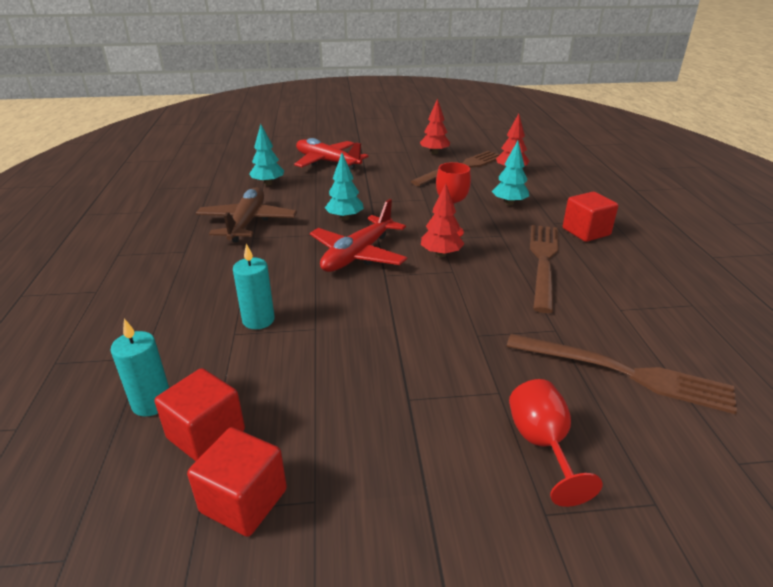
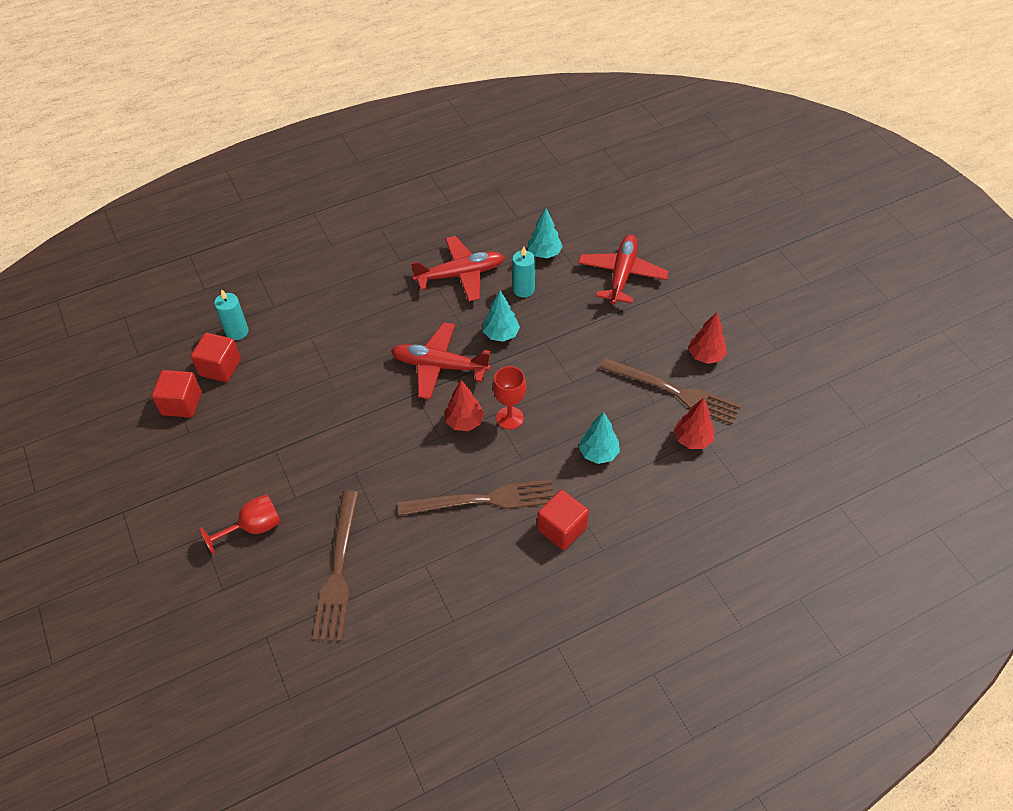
camera: 70 degrees right, 20 degrees up
brown plane [195,187,297,242] -> red plane [411,236,505,302]
turquoise candle [233,244,275,329] -> turquoise candle moved to [512,247,535,297]

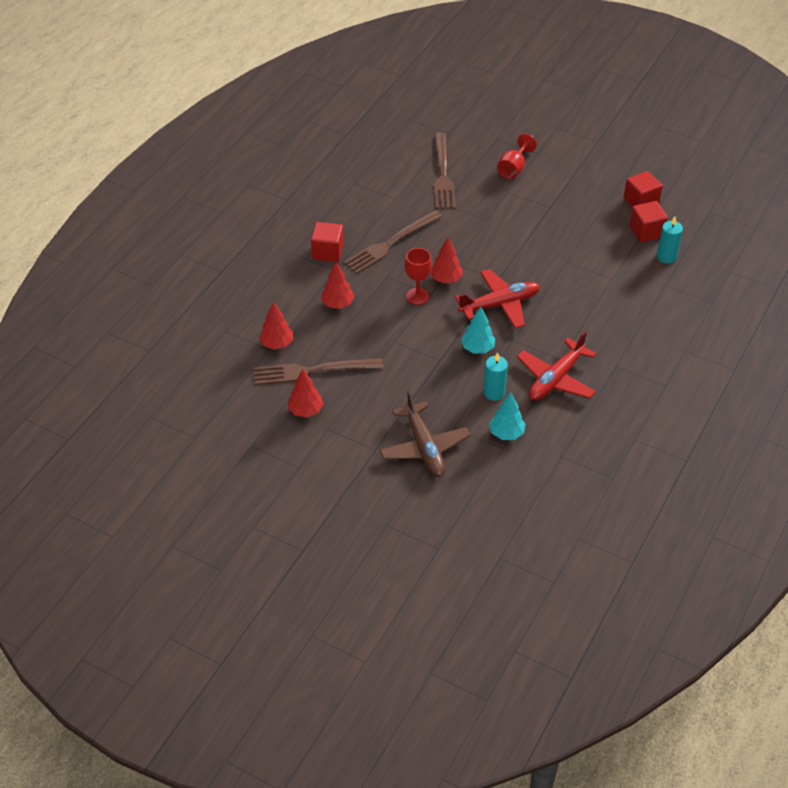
camera: 145 degrees right, 5 degrees down
brown fork [313,491,359,641] -> brown fork turned 150 degrees counterclockwise [434,133,456,209]
red plane [578,234,669,304] -> brown plane [380,391,471,477]
turquoise tree [579,412,620,464] -> red tree [321,262,355,309]

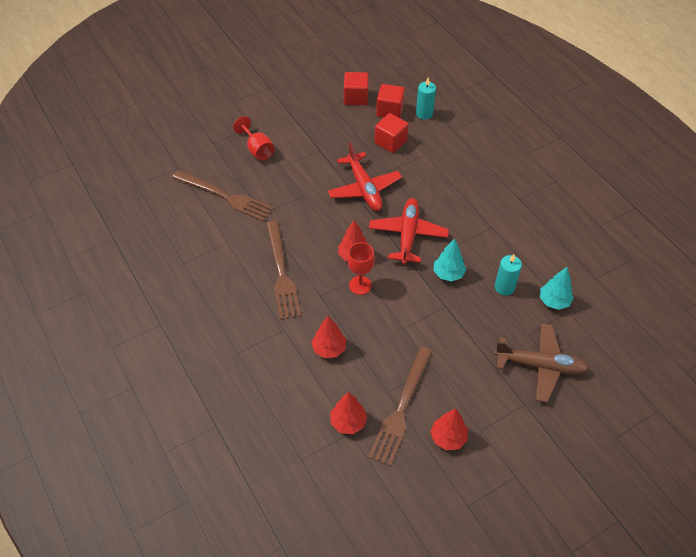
camera: 60 degrees left, 5 degrees up
red cube [311,222,344,262] -> red cube moved to [374,113,409,153]
red plane [517,331,597,401] -> red plane moved to [328,142,402,211]

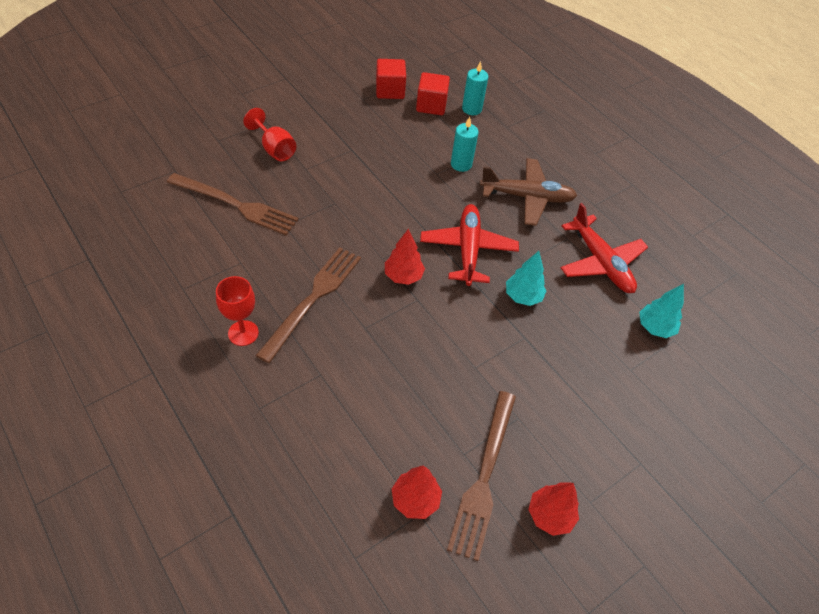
camera: 10 degrees left, 0 degrees up
brown fork [266,221,301,320] -> brown fork turned 135 degrees counterclockwise [256,247,361,363]
red tree [311,316,346,358] -> none
red plane [328,142,402,211] -> red plane moved to [560,203,648,293]
red goblet [347,242,375,295] -> red goblet moved to [216,276,259,346]
red cube [374,113,409,153] -> none
brown plane [494,324,590,403] -> brown plane moved to [480,158,577,226]
turquoise candle [495,254,522,296] -> turquoise candle moved to [451,117,479,172]

